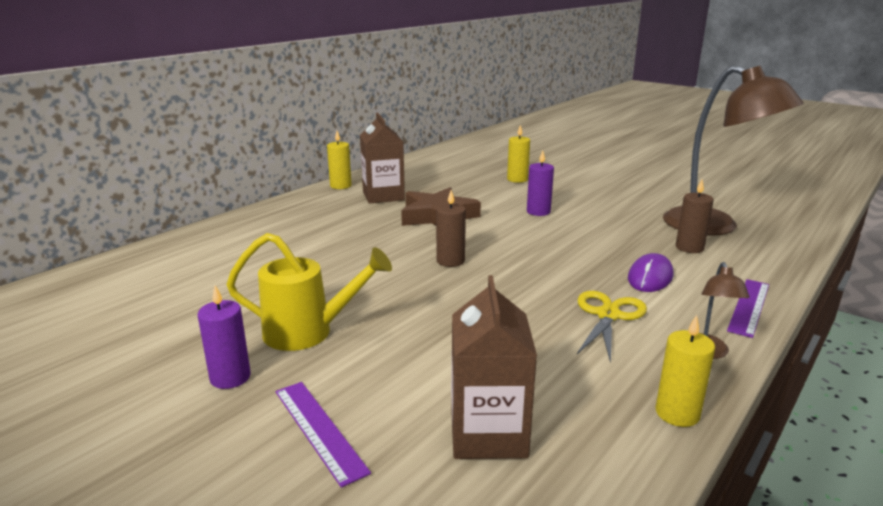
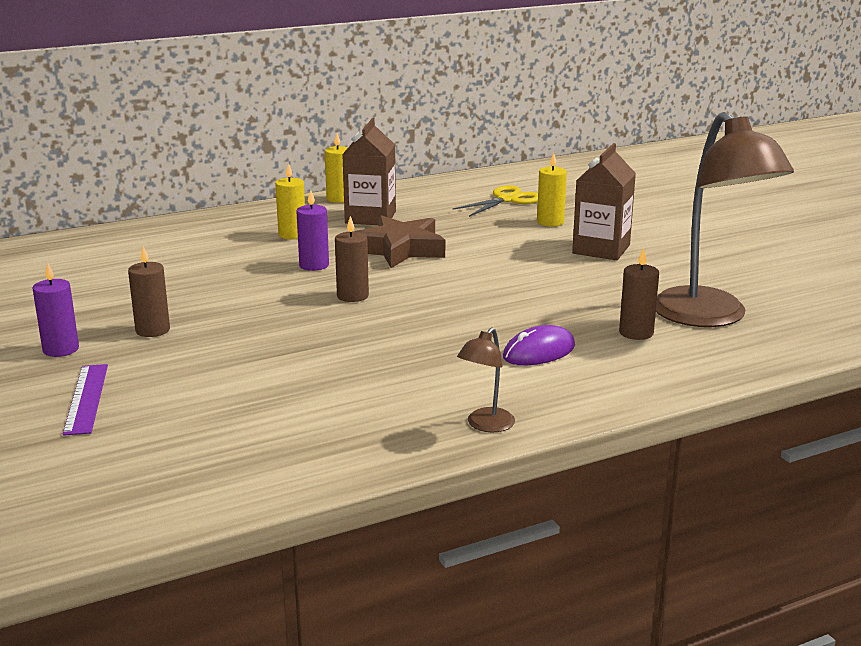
camera: 25 degrees right, 0 degrees up
yellow watering can [226,233,392,351] -> brown candle [128,246,170,337]
brown carton [451,275,537,459] -> brown carton moved to [572,143,636,260]
purple candle [527,151,554,216] -> purple candle moved to [296,190,329,271]
yellow scissors [577,291,647,363] -> yellow scissors moved to [452,185,538,217]
yellow candle [656,315,715,427] -> yellow candle moved to [275,163,305,239]
purple ruler [727,279,769,338] -> none

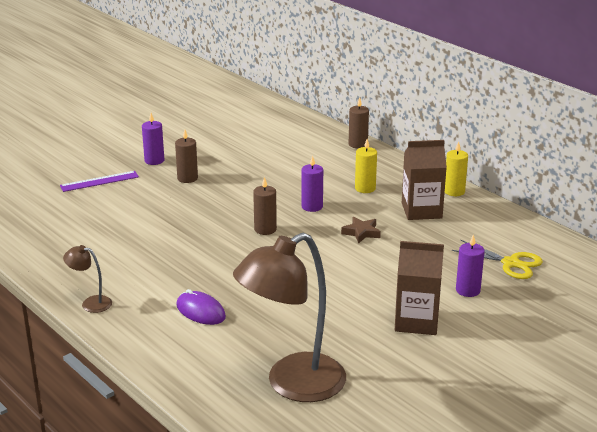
camera: 75 degrees right, 5 degrees up
brown star [354,215,445,268] -> brown star [341,217,381,243], size x0.53
yellow candle [537,153,567,227] -> purple candle [456,234,485,297]
brown candle [619,248,659,340] -> brown candle moved to [349,97,369,149]

